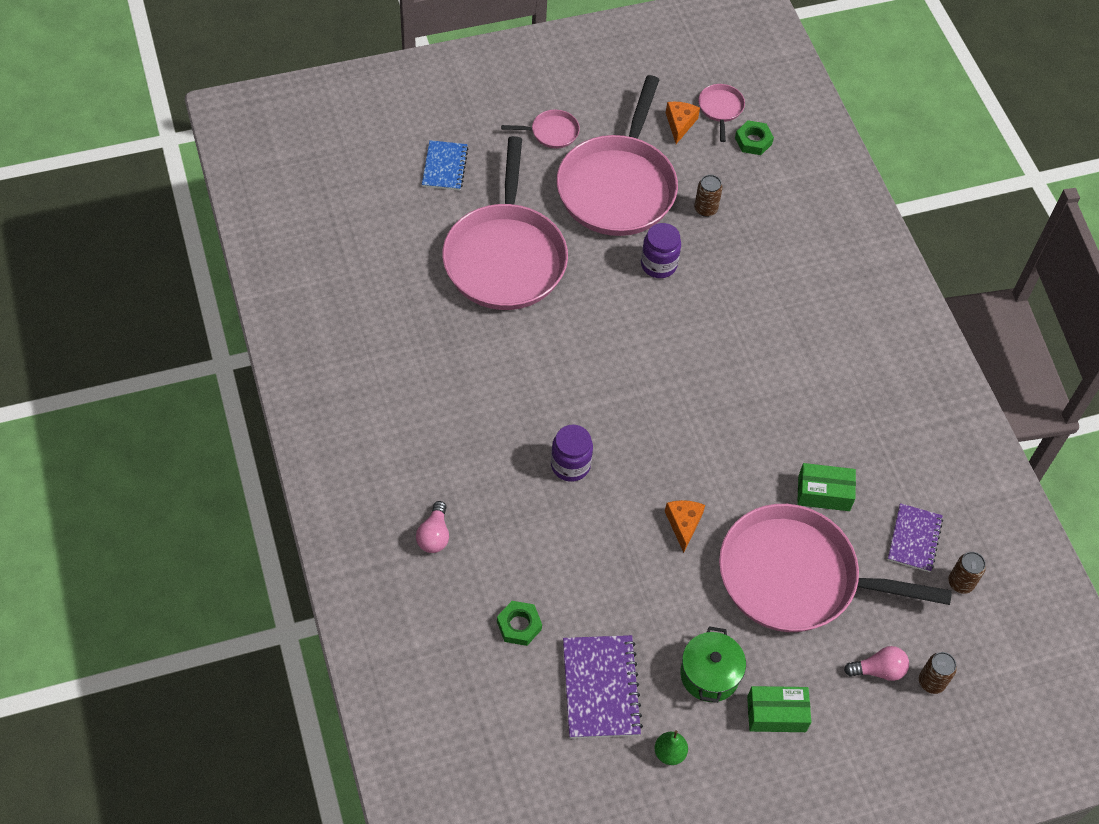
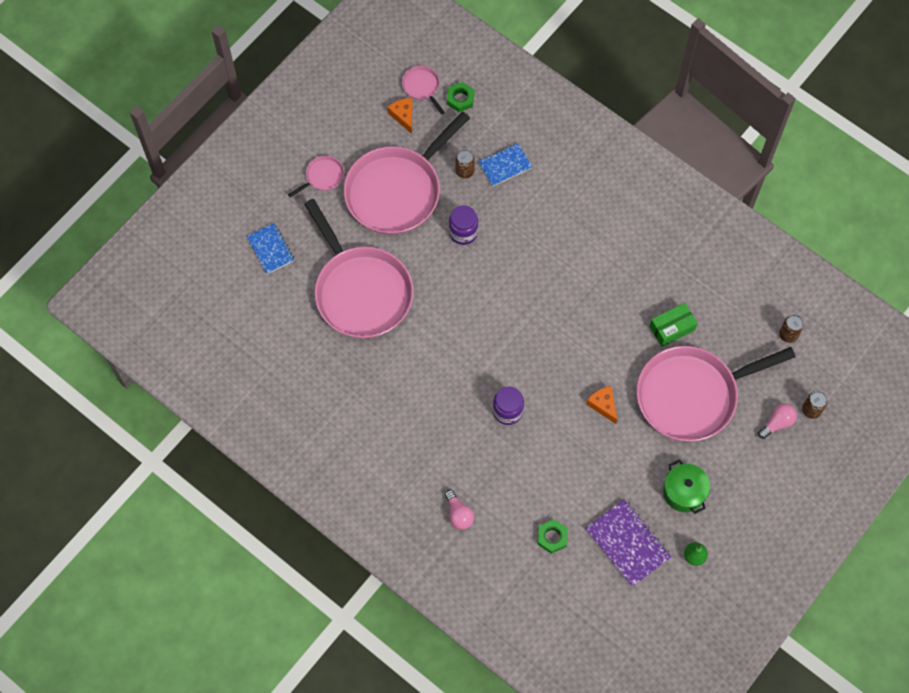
camera: 30 degrees left, 10 degrees up
pink pan [556,75,678,236] -> pink pan turned 60 degrees clockwise [343,112,470,235]
green box [747,686,811,732] -> none
purple notebook [888,503,943,572] -> none
none -> blue notebook [478,143,532,187]

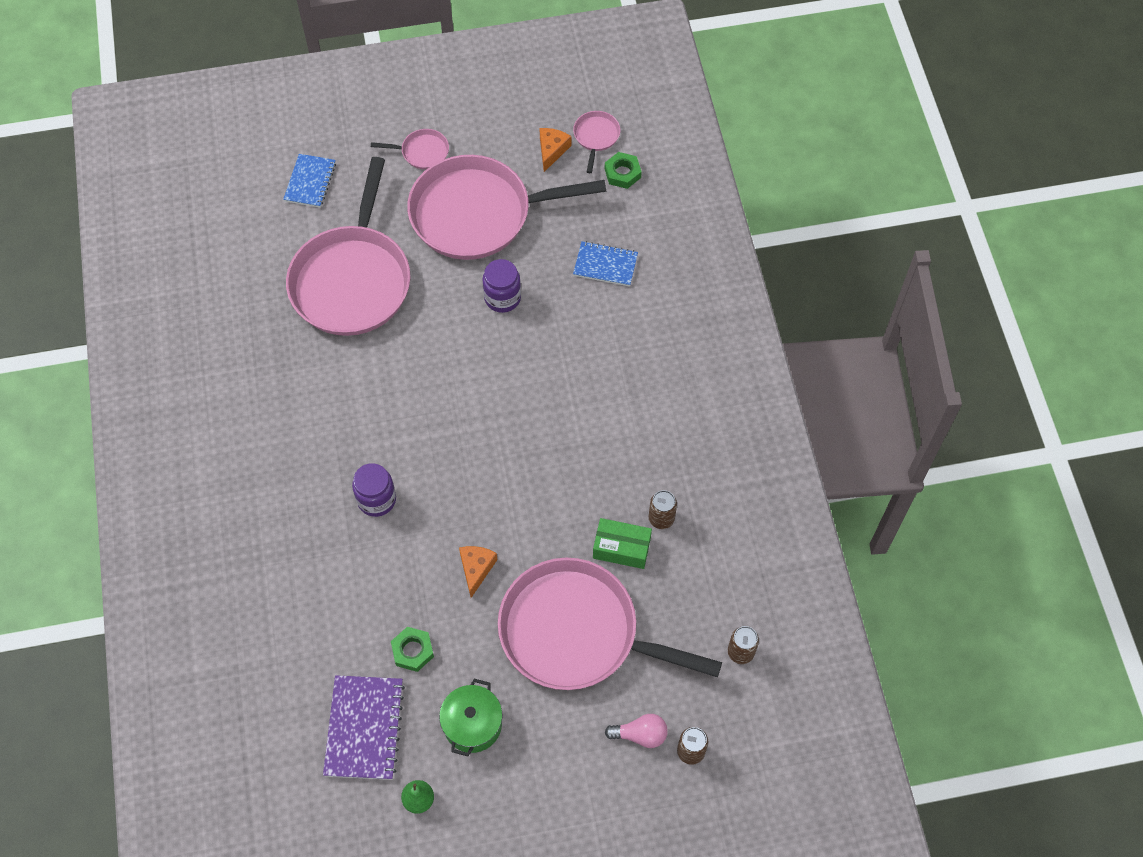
camera: 40 degrees right, 5 degrees down
pink light bulb [445,490,474,530] -> none
brown can [456,149,475,179] -> brown can moved to [649,490,677,529]
green nut [537,519,568,554] -> green nut moved to [391,627,434,672]

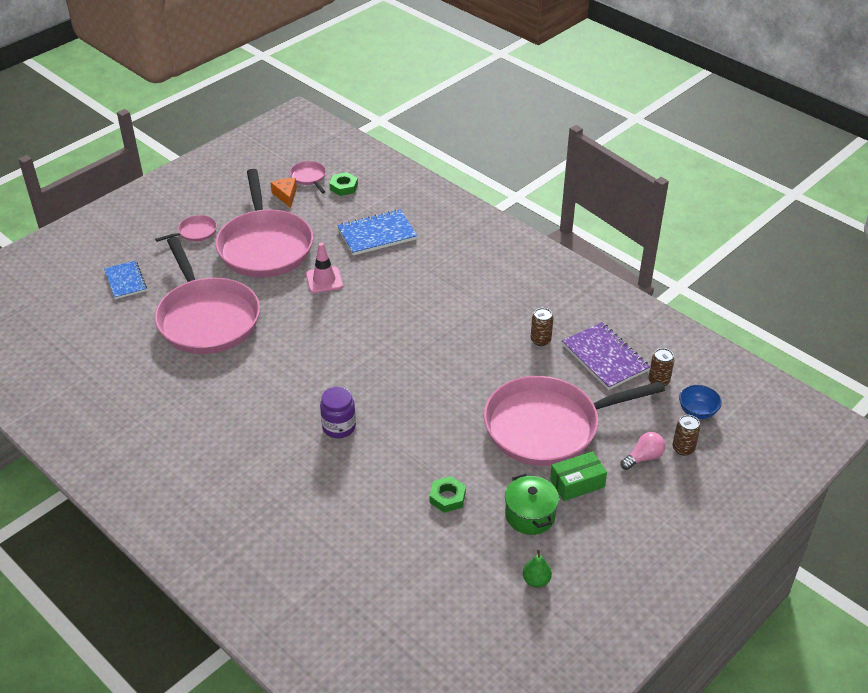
camera: 35 degrees left, 20 degrees down
purple notebook [323,675,405,780] -> purple notebook moved to [562,322,650,390]
pink pan [407,155,606,260] -> pink pan turned 60 degrees counterclockwise [215,169,313,278]
orange cheese [459,546,498,598] -> none
purple jar [482,259,521,313] -> pink traffic cone [306,243,343,293]
blue notebook [573,241,638,286] -> blue notebook [337,209,417,256], size x1.51
green box [593,518,652,569] -> green box moved to [550,451,607,501]
none -> blue bowl [679,385,722,419]

